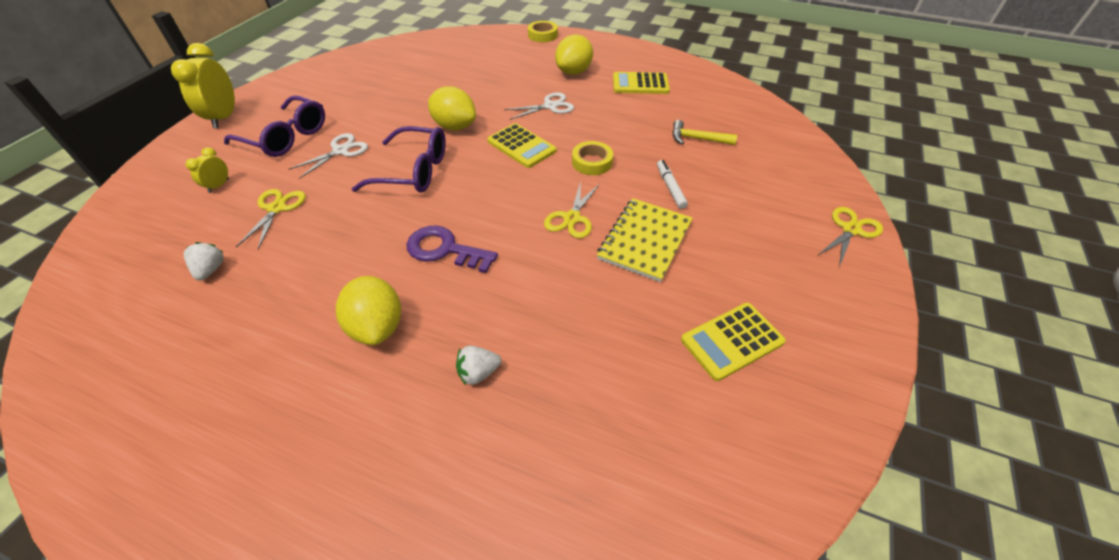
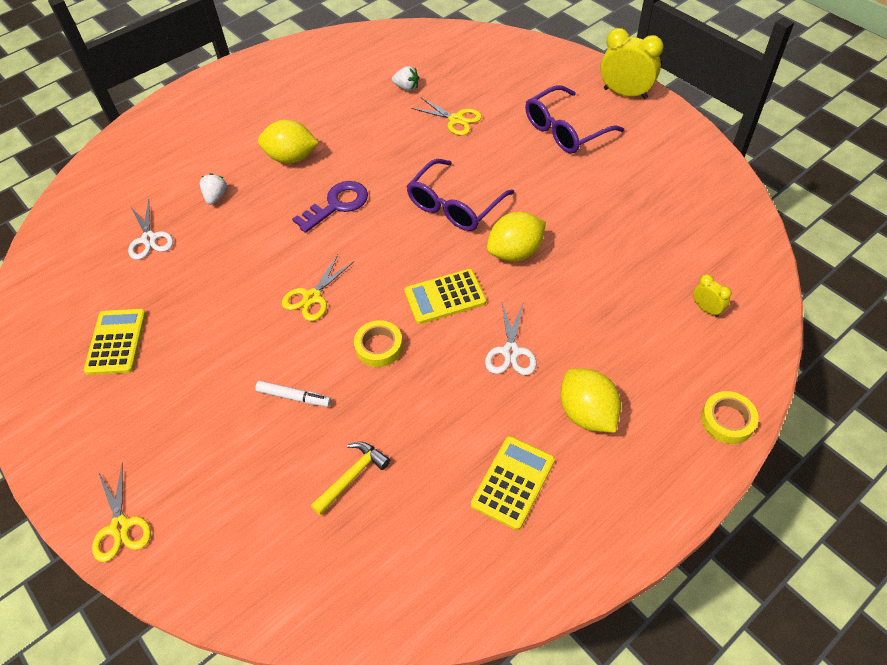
camera: 120 degrees right, 5 degrees up
yellow clock [185,147,229,193] -> yellow clock moved to [693,275,732,317]
white scissors [289,133,368,178] -> white scissors moved to [128,200,173,260]
yellow scissors [544,181,600,238] -> yellow scissors turned 105 degrees counterclockwise [282,255,354,321]
yellow notebook [597,198,692,282] -> none

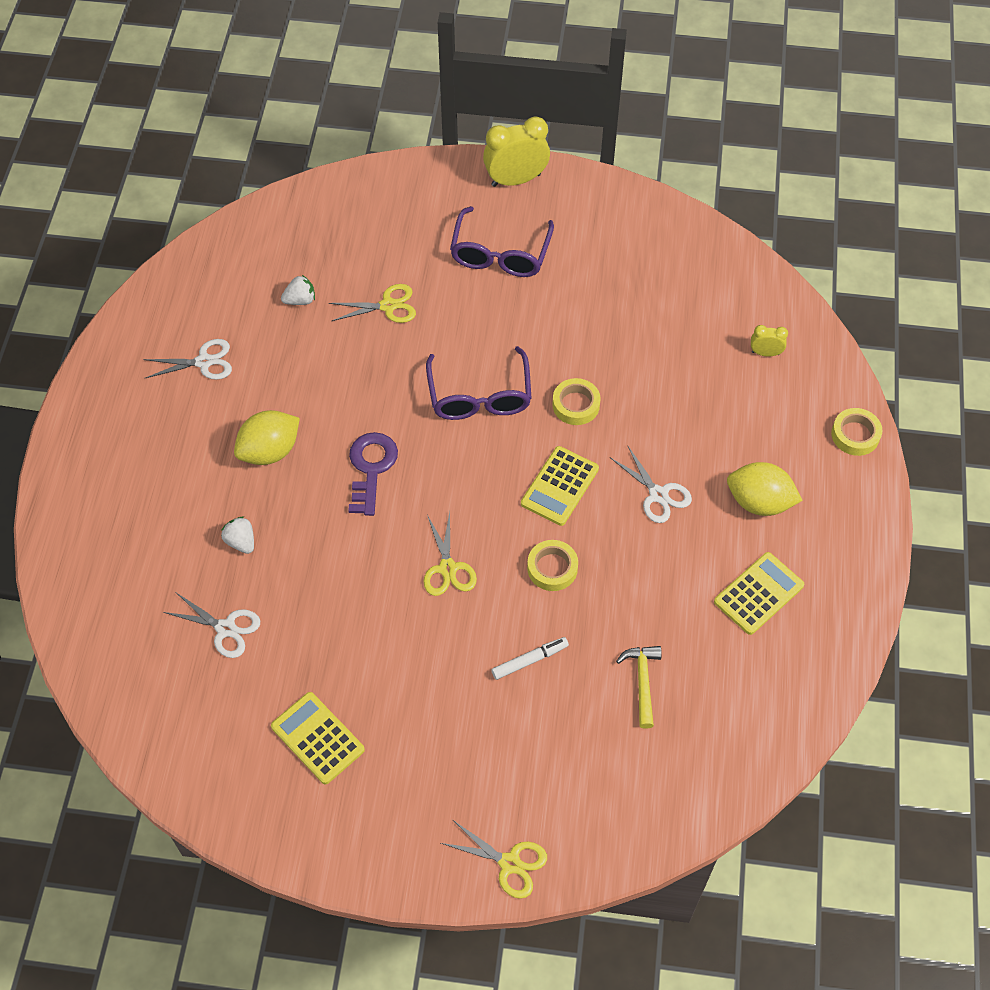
camera: 45 degrees left, 5 degrees up
yellow calculator [471,436,555,530] -> yellow calculator turned 60 degrees clockwise [714,552,804,635]
yellow lemon [487,212,546,262] -> yellow tape [552,378,601,425]
none -> white scissors [143,339,232,380]

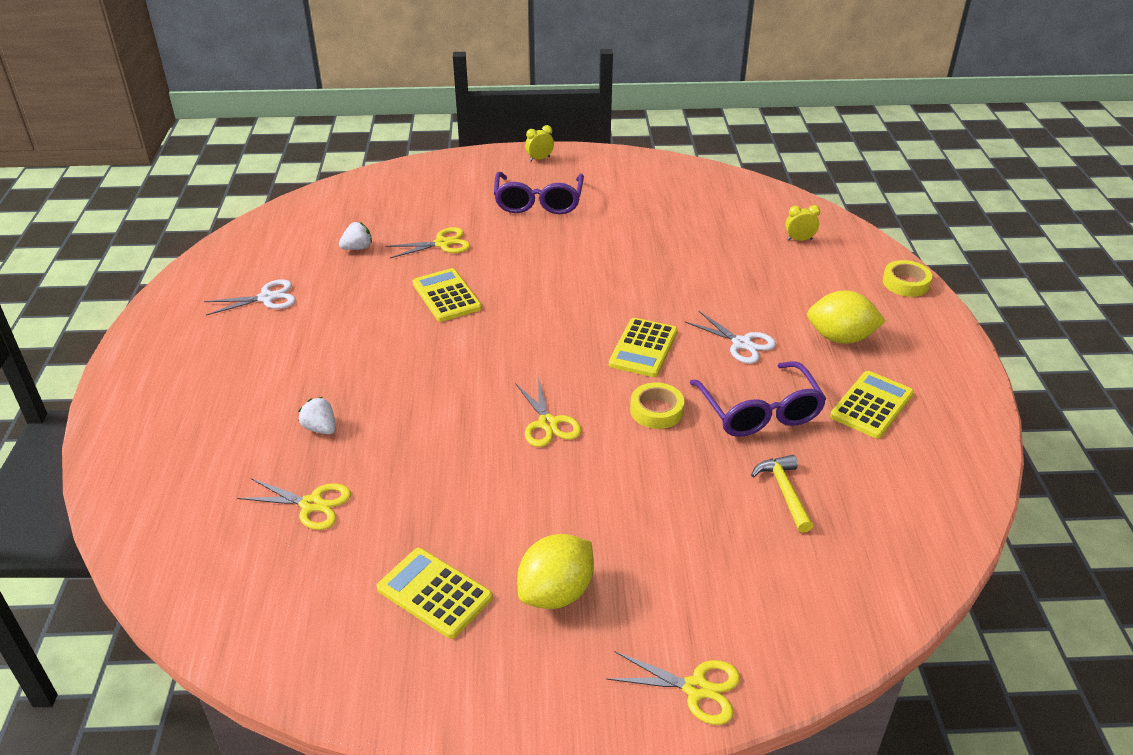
camera: 10 degrees left, 20 degrees down
white scissors [163,593,260,658] -> yellow scissors [237,478,351,530]
yellow lemon [234,410,300,465] -> yellow lemon moved to [517,534,594,609]
purple key [348,432,398,516] -> none
purple glasses [426,346,532,420] -> purple glasses moved to [690,361,826,437]
yellow clock [483,117,550,187] -> yellow clock [525,125,554,161], size x0.50
white marker [491,637,569,680] -> none
yellow tape [552,378,601,425] -> none
none -> yellow calculator [413,268,482,322]

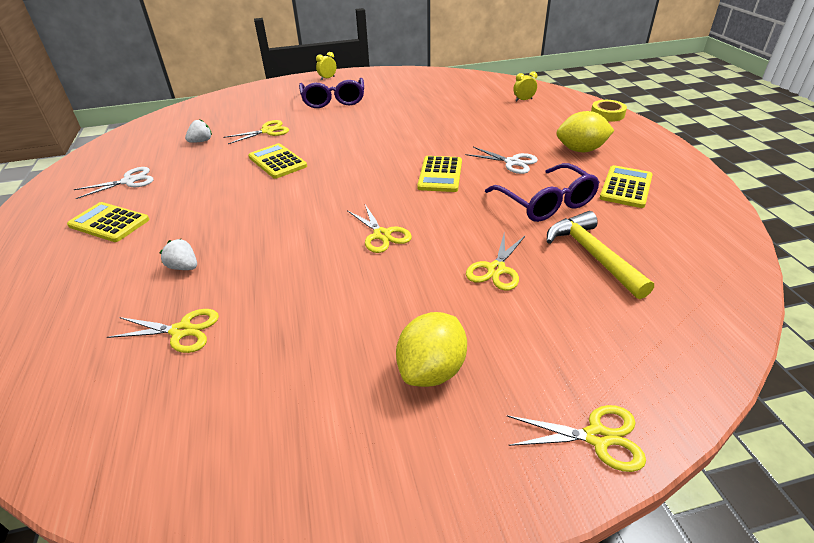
camera: 10 degrees left, 0 degrees up
yellow calculator [377,548,493,639] -> yellow calculator moved to [67,202,150,242]
yellow tape [630,383,684,429] -> none
yellow hammer [751,455,813,533] -> yellow hammer [547,211,654,299], size x1.53
none -> yellow scissors [466,231,526,291]

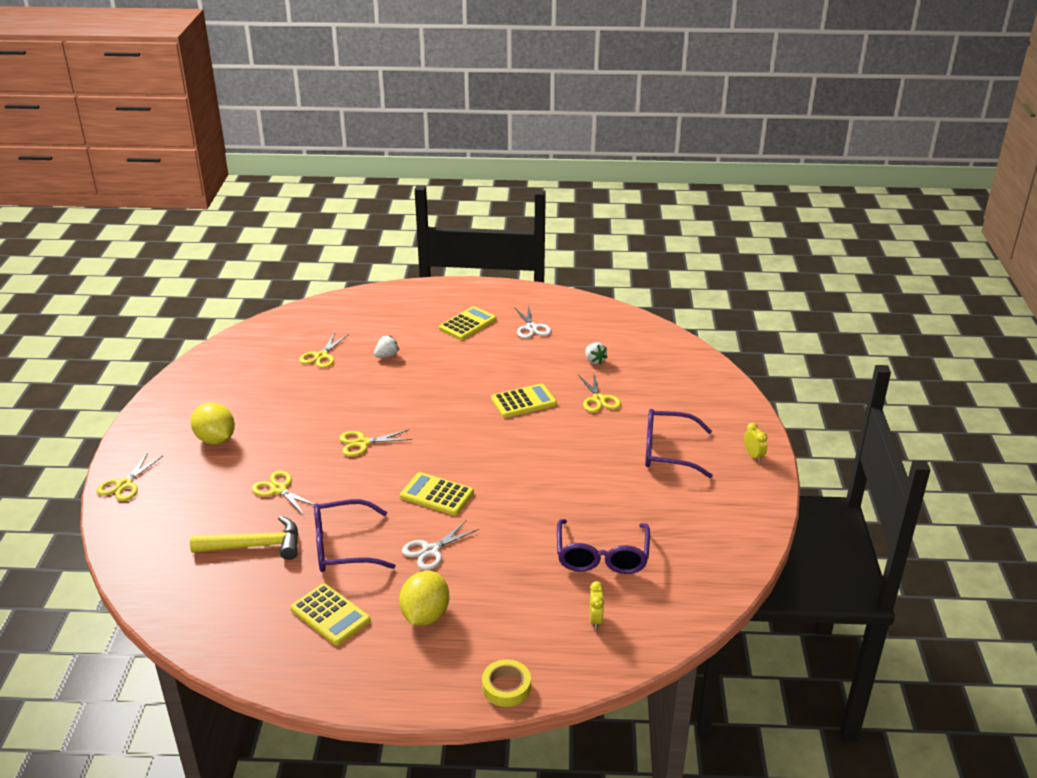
camera: 105 degrees right, 5 degrees down
none -> purple glasses [557,519,650,574]

